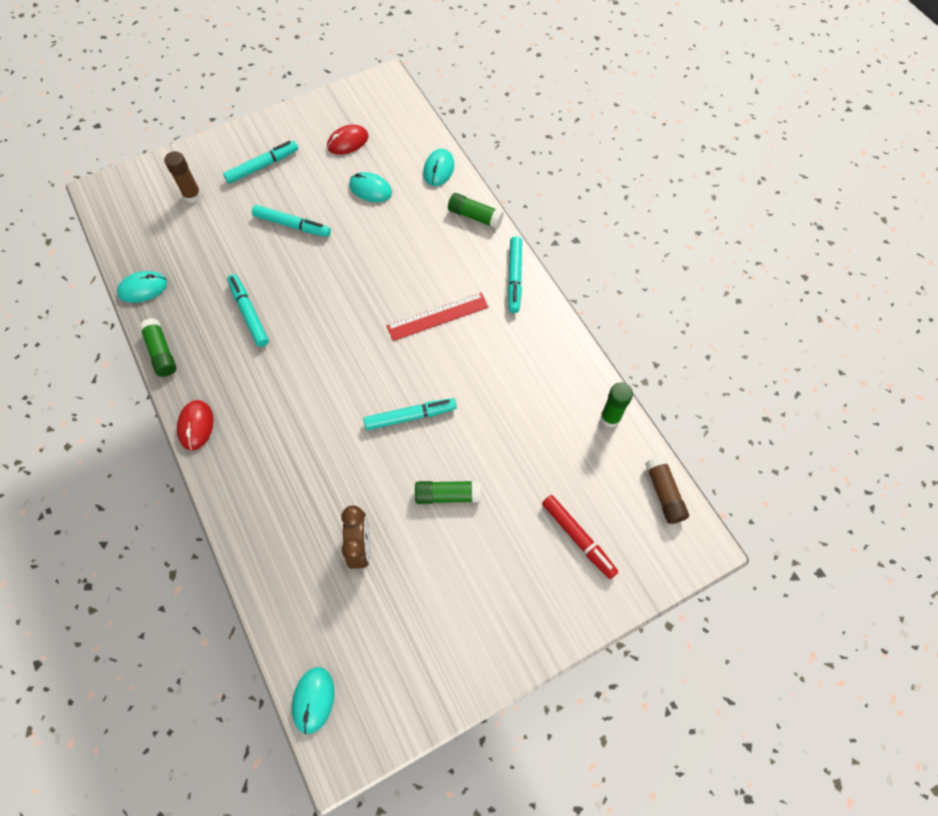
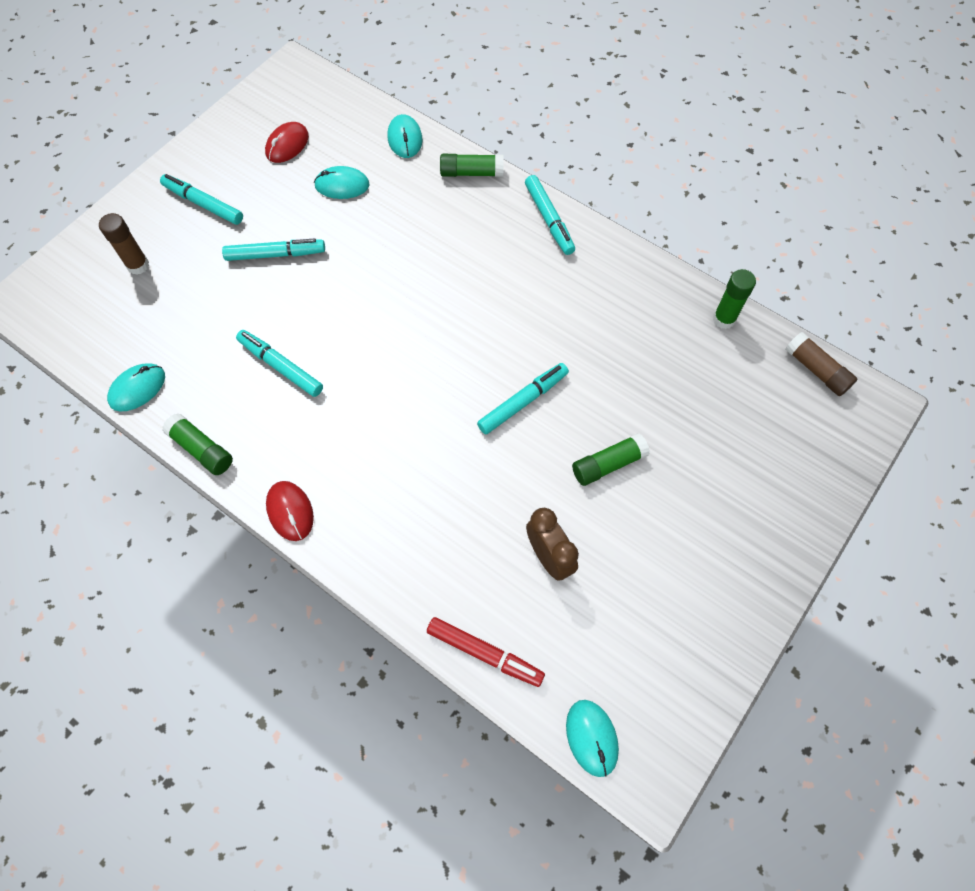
camera: 25 degrees left, 0 degrees up
turquoise marker [223,141,298,184] -> turquoise marker turned 90 degrees counterclockwise [160,174,243,225]
red ruler [387,293,489,341] -> none
red marker [542,495,618,579] -> red marker moved to [427,617,545,687]

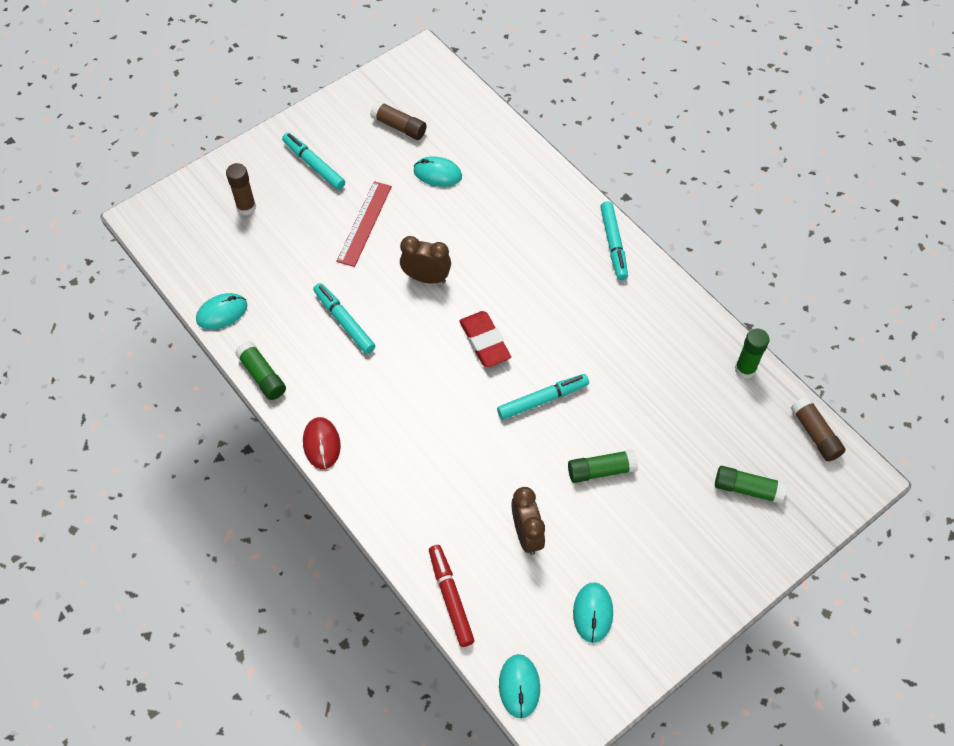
camera: 15 degrees right, 5 degrees down
turquoise marker [222,238,325,261] -> red ruler [336,181,392,267]
red mouse [265,122,309,163] -> brown glue stick [370,101,427,140]
turquoise mouse [387,114,423,158] -> turquoise mouse moved to [573,582,613,643]
red marker [427,617,545,687] -> red marker turned 150 degrees counterclockwise [429,545,475,647]
green glue stick [440,154,504,177] -> green glue stick moved to [715,466,787,504]
none -> brown clock [400,236,451,284]
none -> red eraser [459,311,511,367]

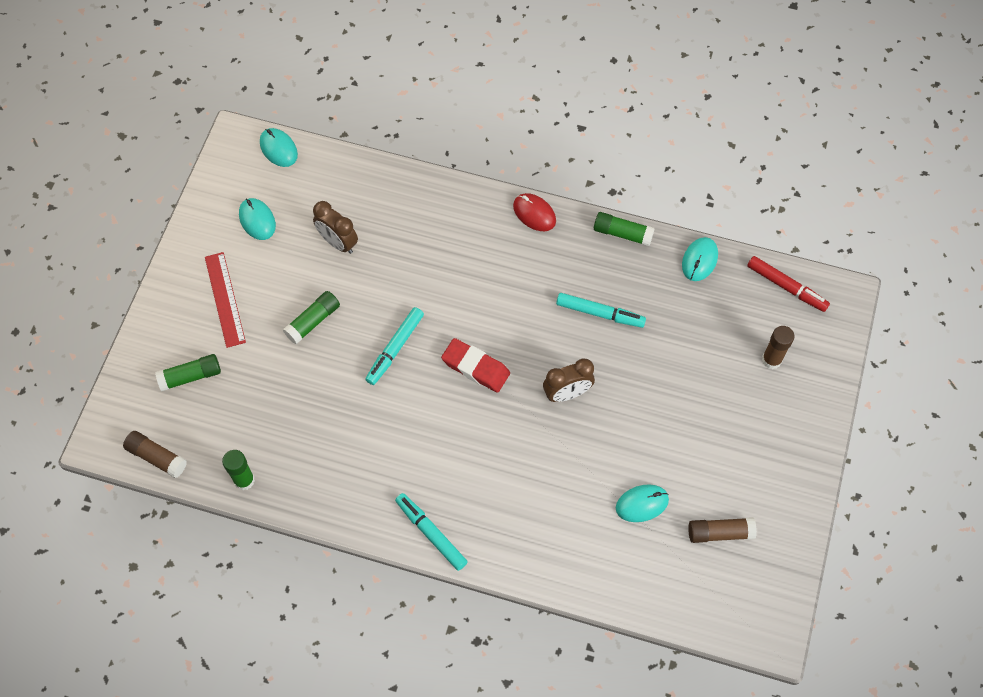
camera: 145 degrees right, 5 degrees up
turquoise marker [282,133,345,190] -> none
red ruler [336,181,392,267] -> red ruler moved to [205,252,246,348]
red marker [429,545,475,647] -> red marker moved to [747,256,830,312]

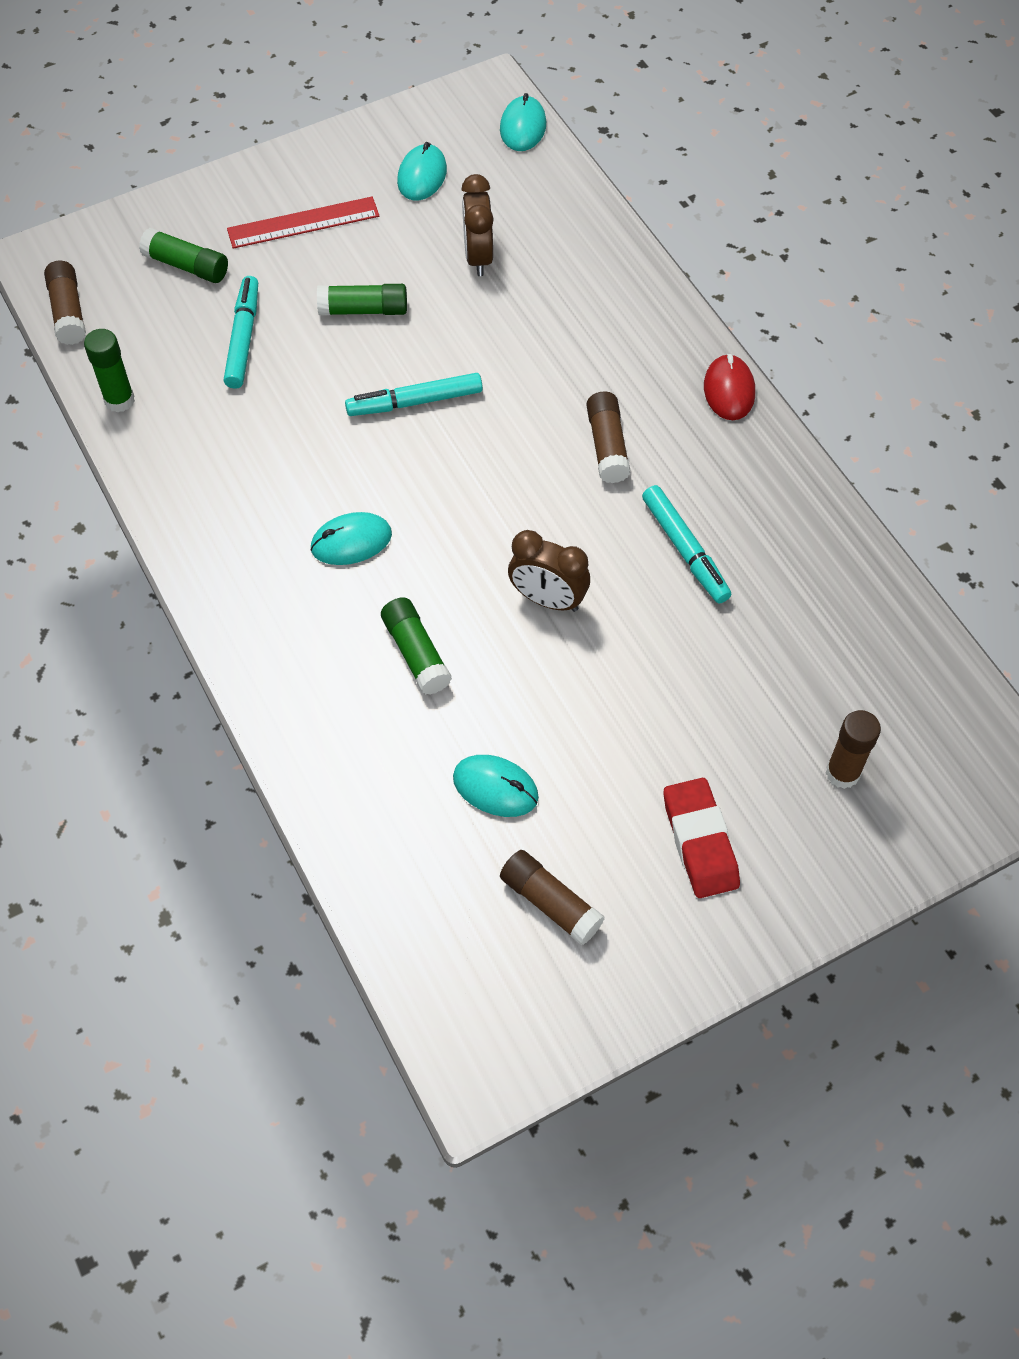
camera: 45 degrees right, 5 degrees down
red ruler [205,252,246,348] -> red ruler turned 45 degrees clockwise [227,197,379,249]
turquoise marker [395,493,468,571] -> turquoise marker moved to [224,276,258,389]
red eraser [441,338,510,392] -> red eraser moved to [664,778,740,898]
green glue stick [594,212,655,246] -> green glue stick moved to [381,597,452,695]
turquoise mouse [682,237,718,281] -> turquoise mouse moved to [310,512,392,565]
red marker [747,256,830,312] -> none
none -> brown glue stick [586,391,630,483]

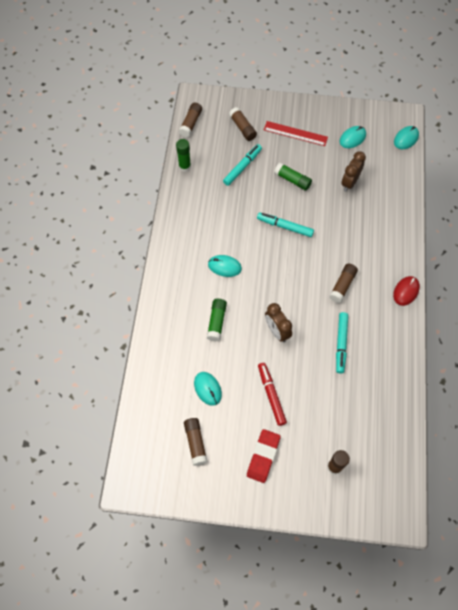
camera: 35 degrees right, 5 degrees up
green glue stick [139,228,228,283] -> brown glue stick [229,107,257,141]
none -> red marker [258,363,287,426]

